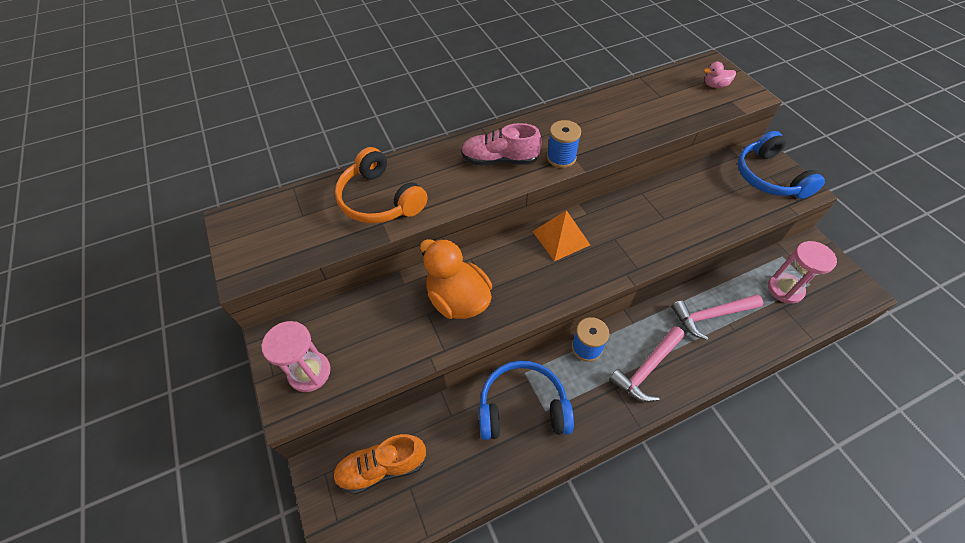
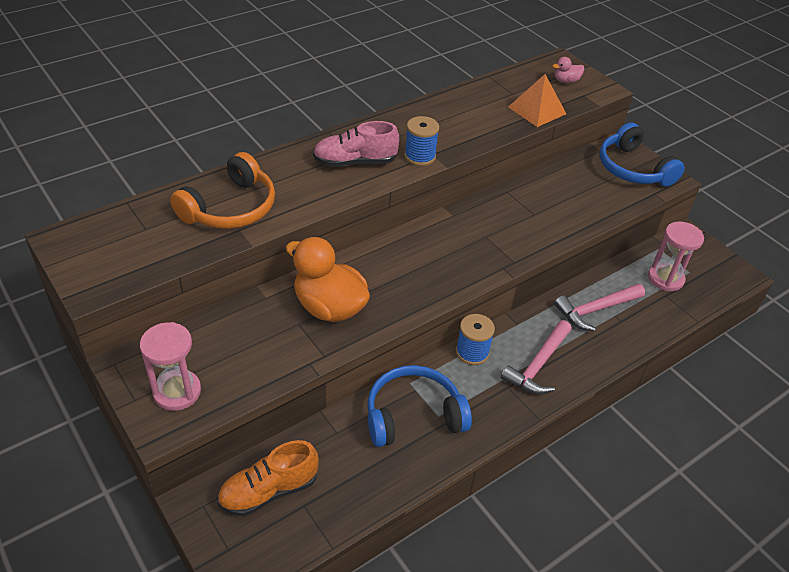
camera: 15 degrees left, 10 degrees down
orange headphones [335,147,428,223] -> orange headphones turned 90 degrees counterclockwise [170,152,275,229]
orange pyramid [532,210,590,261] -> orange pyramid moved to [508,74,566,127]

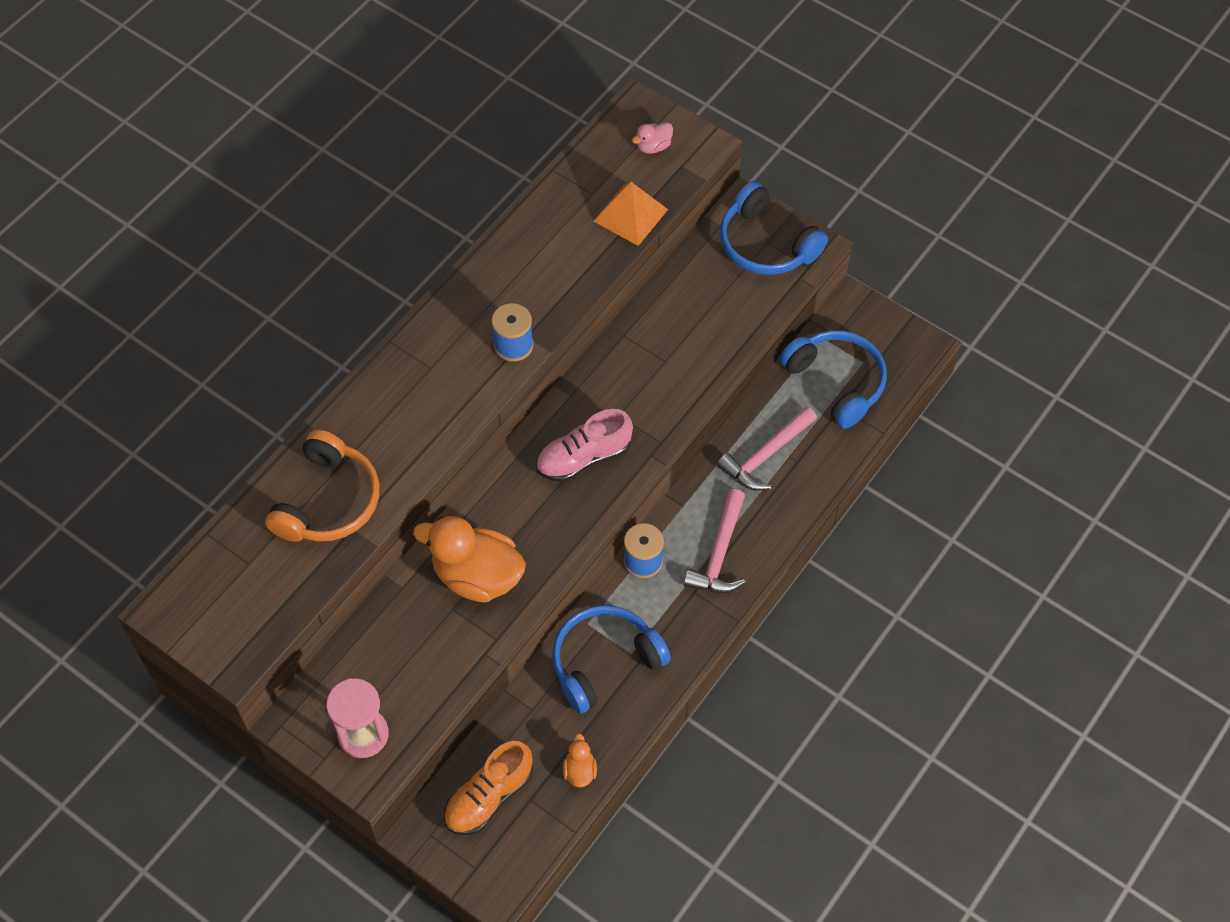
camera: 15 degrees left, 15 degrees up
pink shoe [313,121,400,167] -> pink shoe moved to [536,409,633,482]
pink hourglass [648,222,704,291] -> blue headphones [780,330,887,429]
none -> orange duck [563,734,597,788]

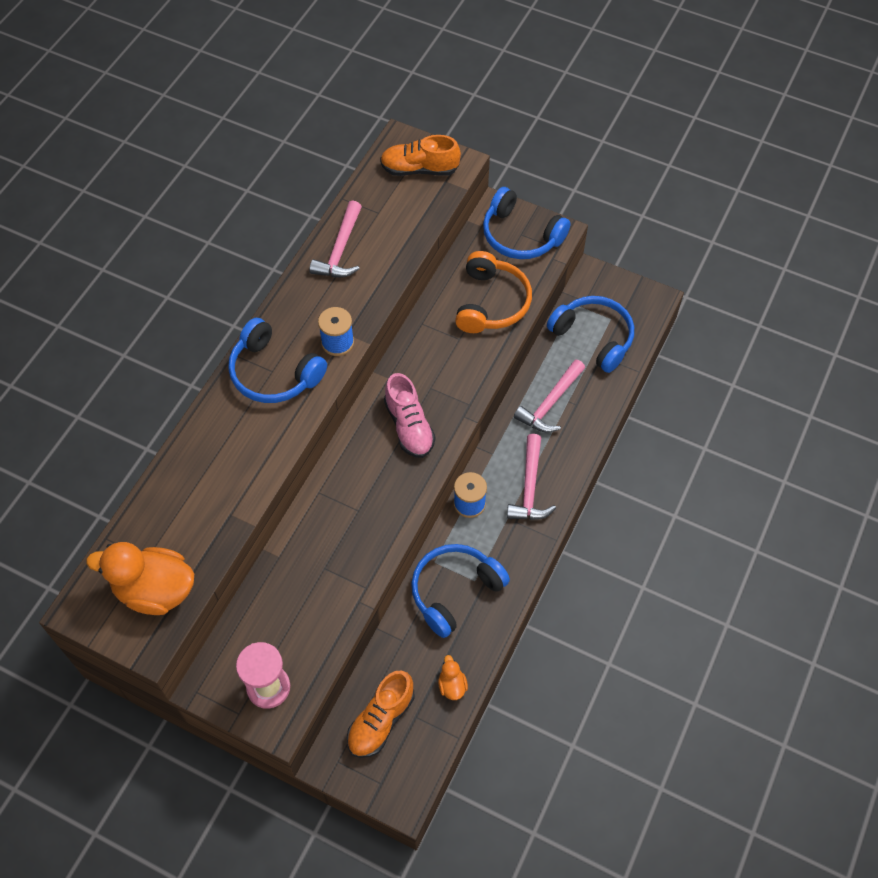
camera: 10 degrees left, 0 degrees up
orange headphones [265,430,379,542] -> orange headphones moved to [455,251,532,333]
orange duck [413,516,526,603] -> orange duck moved to [86,542,194,615]
pink shoe [536,409,633,482] -> pink shoe turned 75 degrees counterclockwise [384,373,436,458]
orange pyramid [594,182,668,246] -> none
pink duck [632,122,673,154] -> orange shoe [380,135,461,176]
none -> blue headphones [228,318,327,403]
none -> pink hammer [309,200,362,277]

